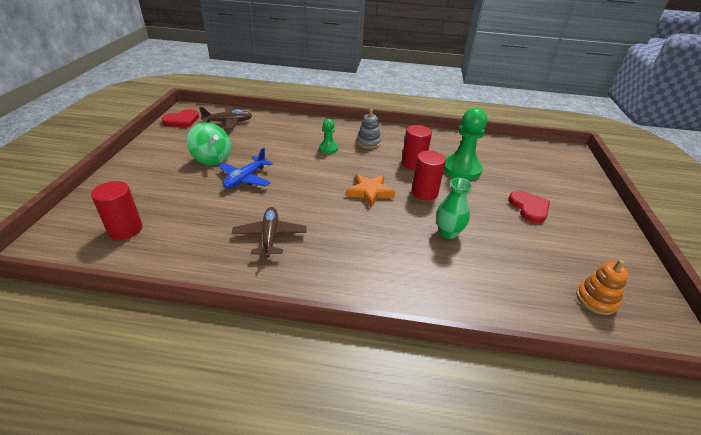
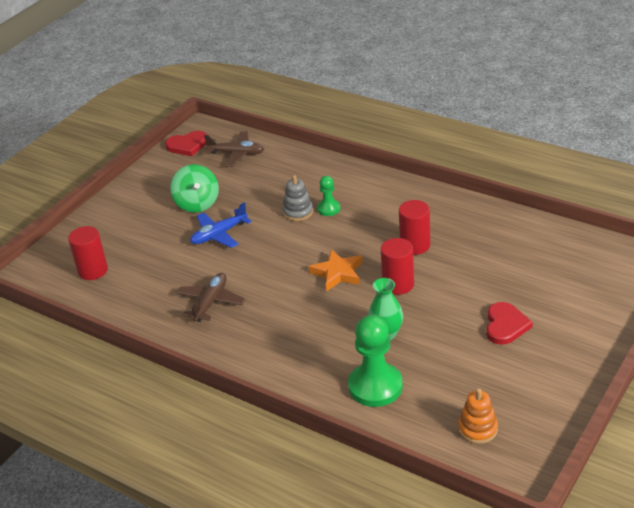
camera: 30 degrees right, 0 degrees up
grey stacking toy [357,109,381,149] -> grey stacking toy moved to [282,175,313,221]
green pawn [444,107,487,180] -> green pawn moved to [348,315,403,407]

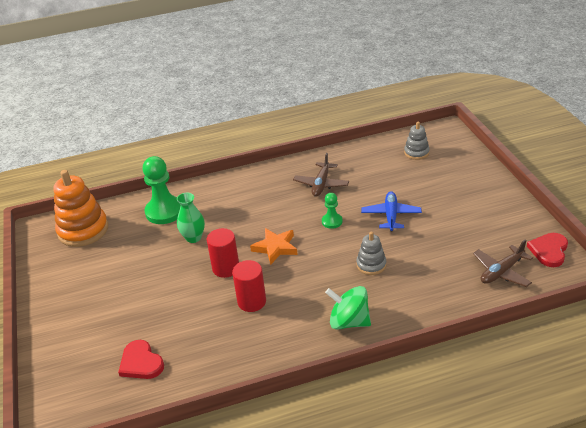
camera: 130 degrees right, 0 degrees up
red cylinder [68,226,108,280] -> grey stacking toy [404,122,430,160]
green spinning top [170,164,219,213] -> green spinning top moved to [325,286,371,329]
brown plane [176,273,246,322] -> brown plane turned 45 degrees clockwise [293,153,349,197]
green pawn [317,176,340,216] -> green pawn moved to [322,193,343,229]
orange stacking toy [458,388,498,444] -> orange stacking toy [53,170,108,247], size x1.87
red heart [486,302,533,345] -> red heart moved to [118,340,164,379]

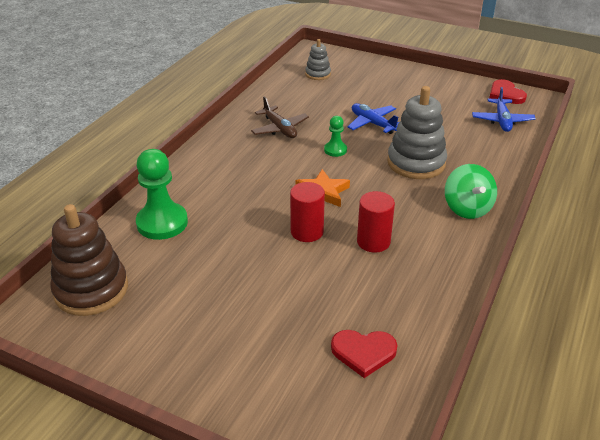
camera: 50 degrees left, 0 degrees up
orange stacking toy [53,170,108,247] -> brown stacking toy [50,204,128,316]
green vase [177,193,205,243] -> none
green spinning top [325,286,371,329] -> green spinning top turned 75 degrees counterclockwise [445,164,497,219]
grey stacking toy [356,232,386,275] -> grey stacking toy [387,86,447,179], size x1.87
brown plane [473,239,533,287] -> blue plane [472,87,536,132]

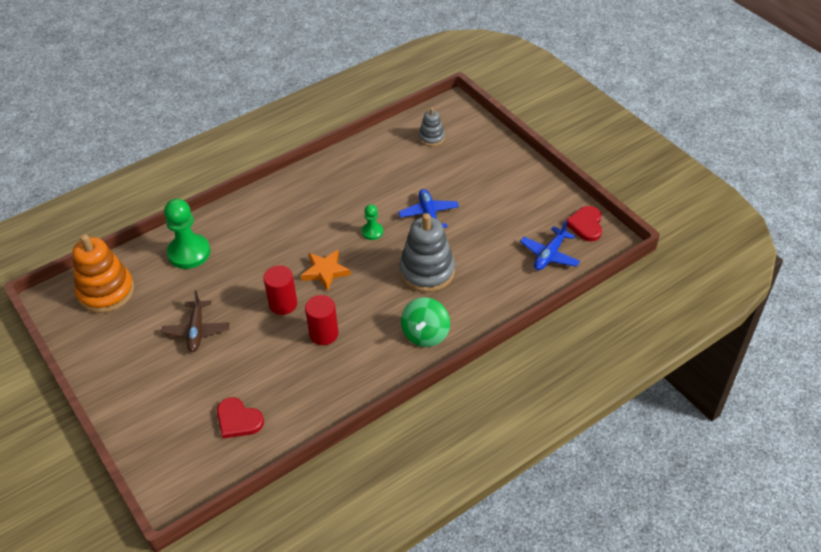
camera: 30 degrees right, 10 degrees up
brown stacking toy [50,204,128,316] -> orange stacking toy [72,234,134,313]
brown plane [251,96,309,138] -> brown plane moved to [161,290,229,352]

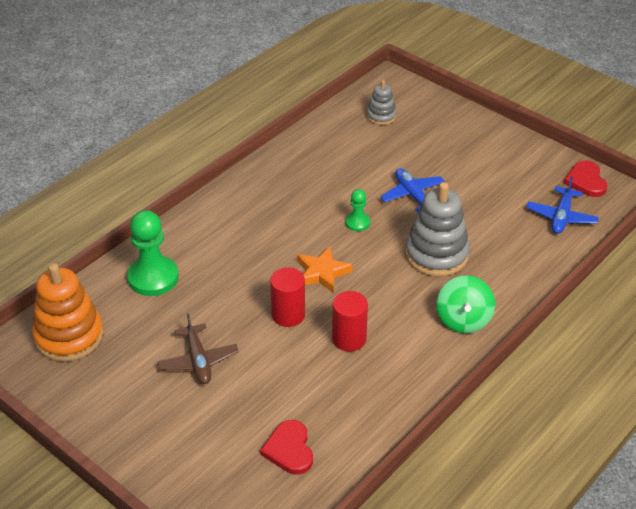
camera: 15 degrees left, 5 degrees down
red heart [217,397,264,439] -> red heart turned 60 degrees clockwise [260,420,313,474]

